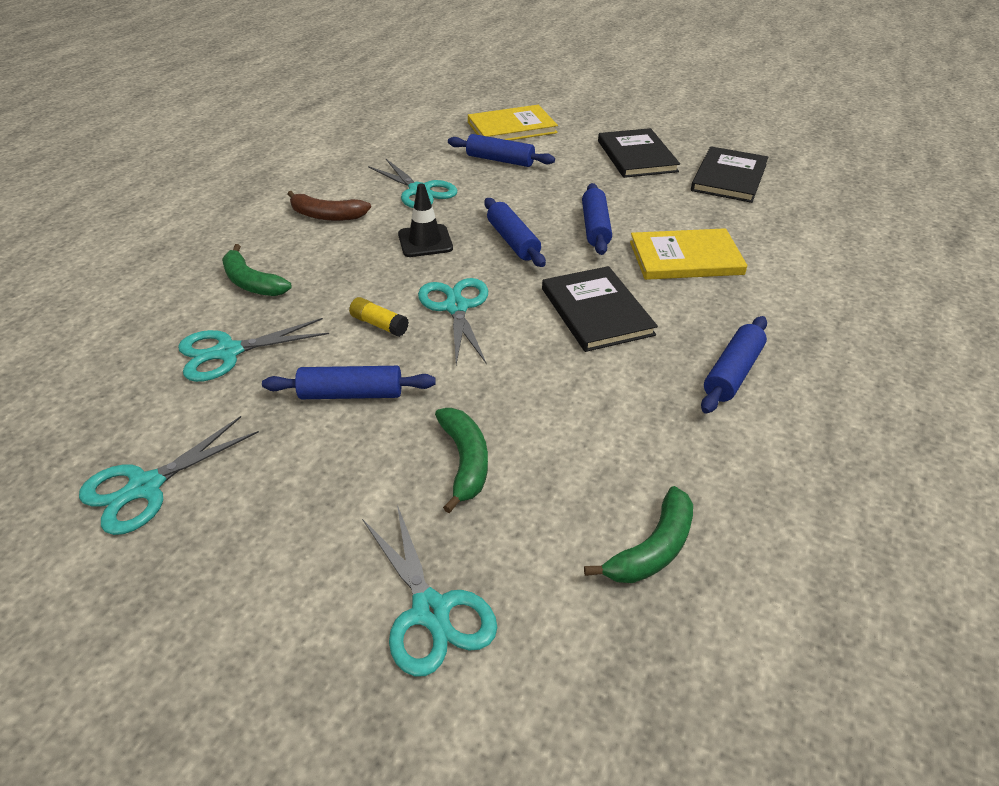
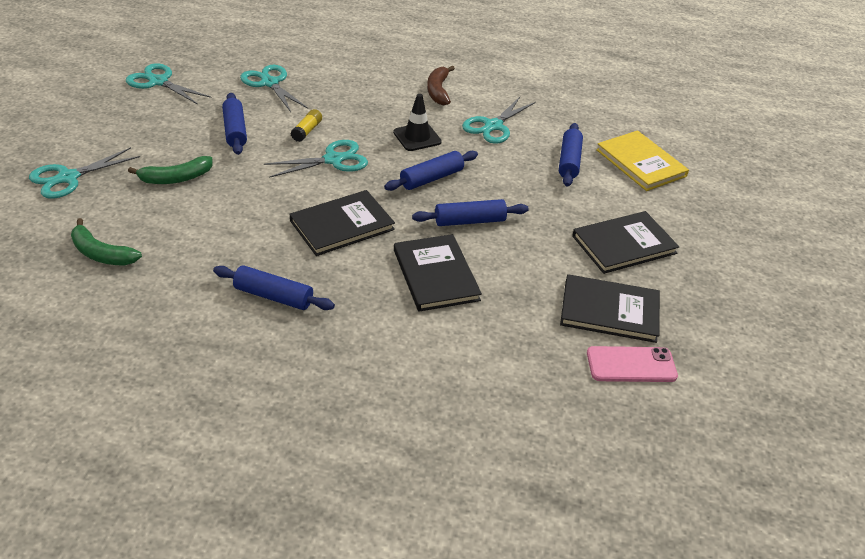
camera: 75 degrees right, 0 degrees up
green banana [222,244,292,296] -> none
yellow book [630,228,747,280] -> black book [394,234,482,312]
none -> pink phone [587,346,678,382]

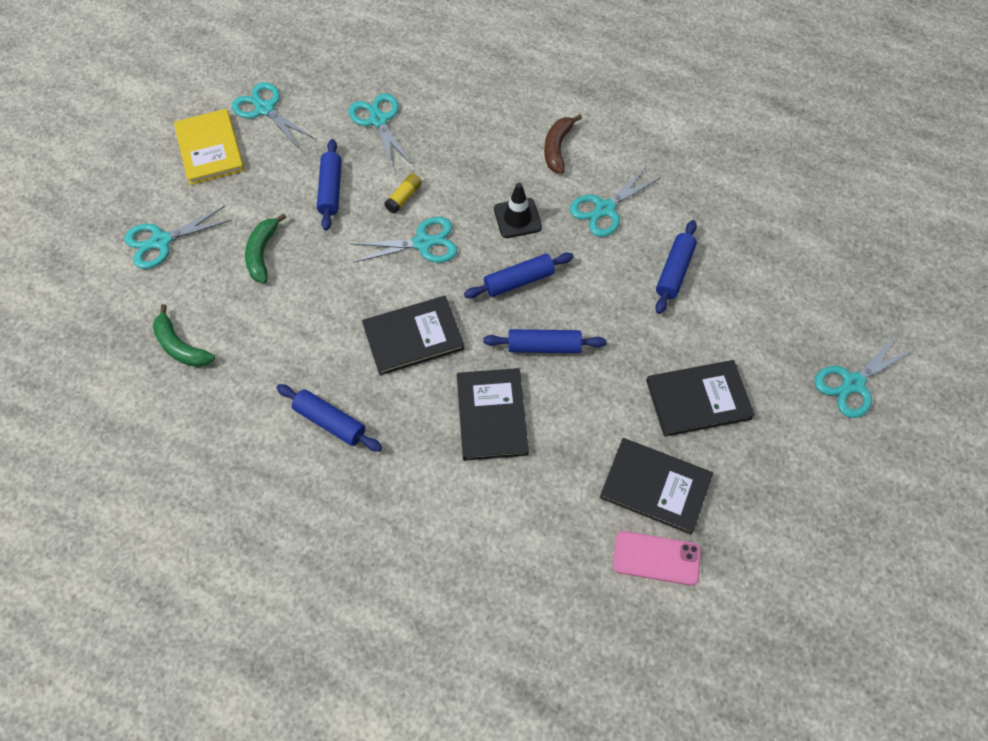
camera: 15 degrees right, 20 degrees up
green banana [128,156,212,184] -> green banana turned 105 degrees clockwise [245,213,286,283]
yellow book [596,130,689,191] -> yellow book moved to [174,109,244,185]
none -> turquoise scissors [814,336,915,418]

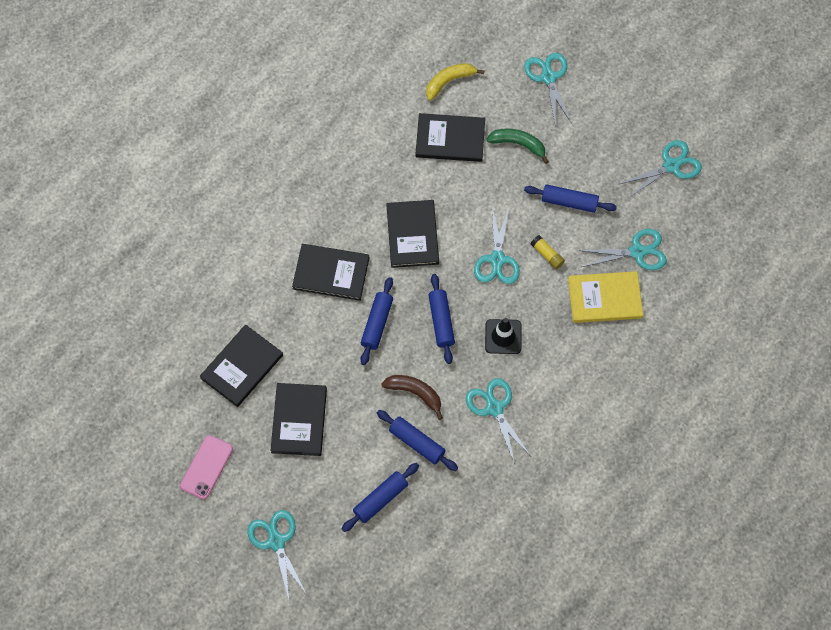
camera: 105 degrees right, 5 degrees up
green banana [153,304,215,367] -> yellow banana [426,63,485,101]
yellow book [174,109,244,185] -> yellow book moved to [568,271,643,323]
blue rolling pin [276,384,382,452] -> blue rolling pin moved to [342,463,419,532]
brown banana [544,114,582,174] -> brown banana moved to [382,375,443,420]
pink phone [613,531,701,586] -> pink phone moved to [180,435,233,499]
none -> black book [415,113,485,162]

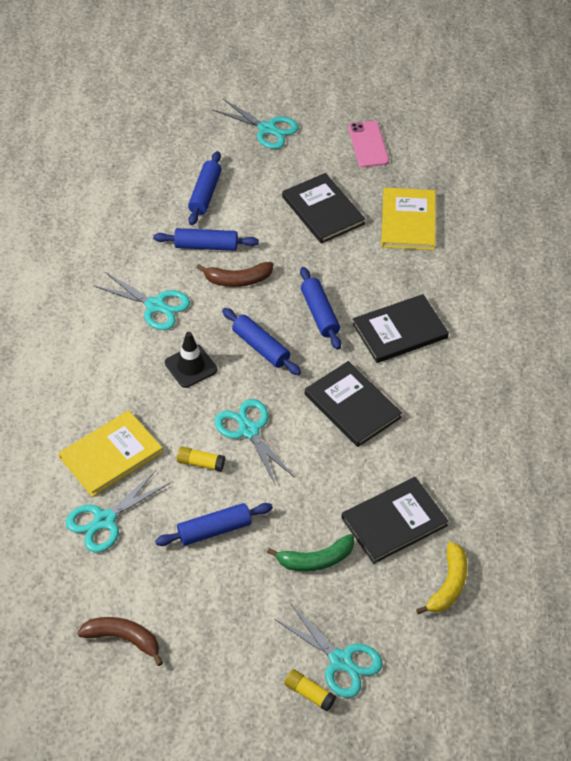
camera: 145 degrees right, 15 degrees down
black book [200,324,283,407] -> yellow book [381,188,435,250]
turquoise scissors [620,140,702,198] -> brown banana [77,617,163,666]
none -> yellow glue stick [284,669,336,711]

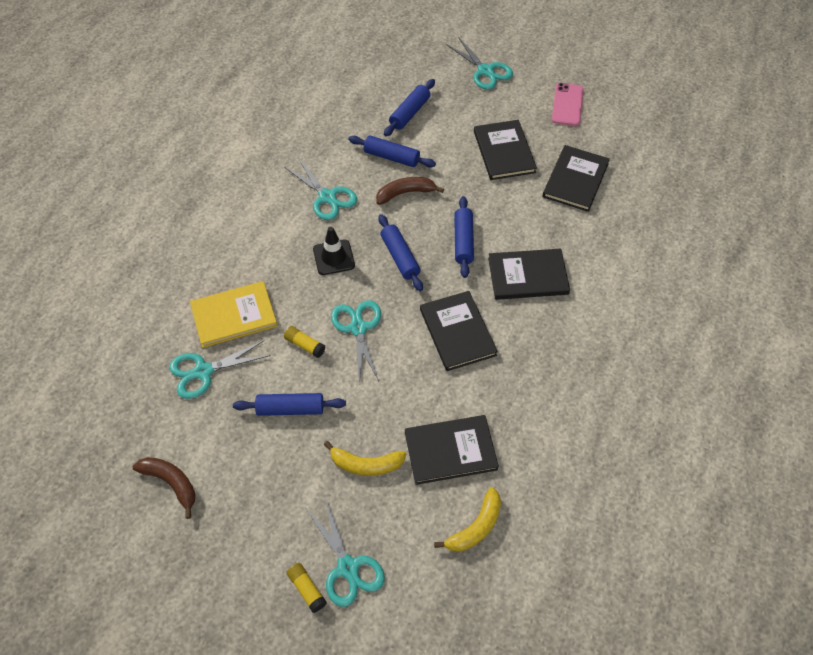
camera: 20 degrees right, 5 degrees up
brown banana [196,262,273,287] -> brown banana turned 150 degrees clockwise [376,177,444,205]
green banana [267,534,354,572] -> yellow banana [324,441,407,476]
yellow book [381,188,435,250] -> black book [543,145,610,212]

